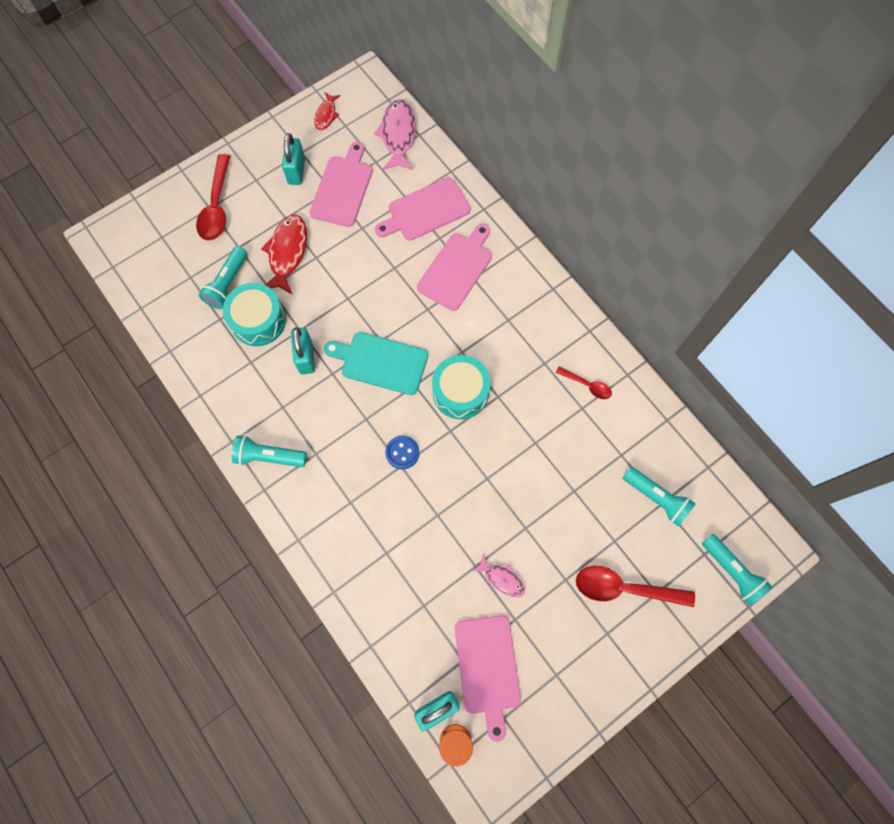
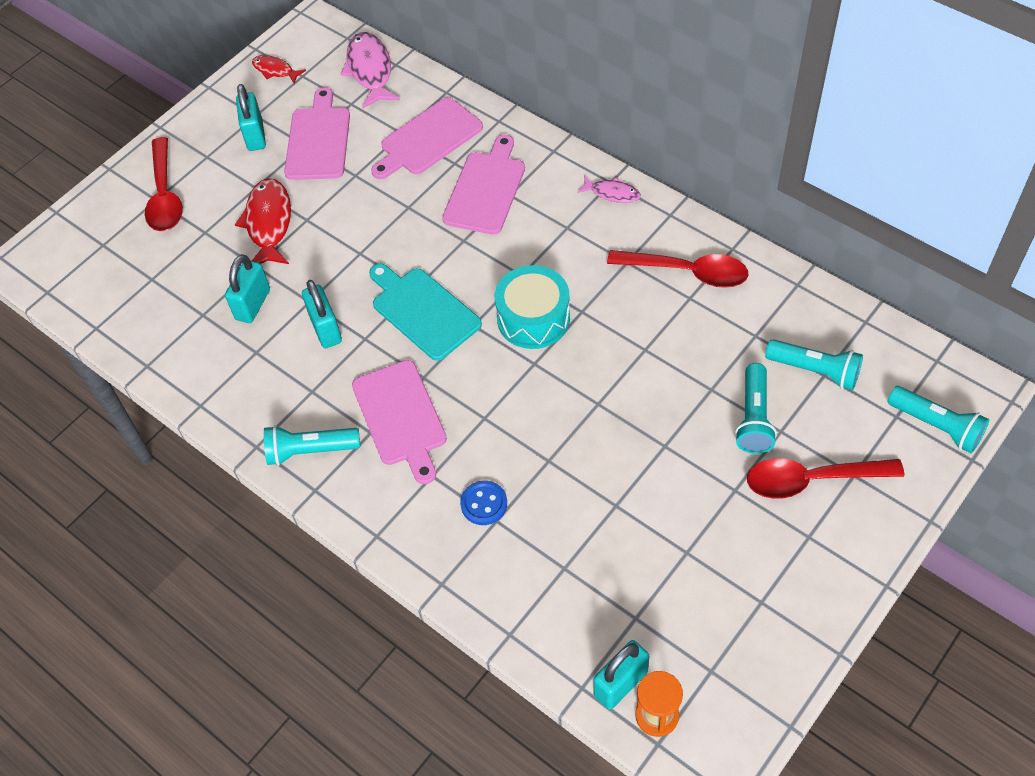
camera: 10 degrees left, 15 degrees down
turquoise flashlight [198,246,247,309] -> turquoise flashlight moved to [735,363,777,454]
turquoise drum [223,283,286,346] -> turquoise padlock [225,254,270,323]
red fish [314,92,340,130] -> red fish turned 120 degrees clockwise [252,55,306,84]
turquoise cutting board [324,332,428,395] -> turquoise cutting board turned 45 degrees clockwise [369,264,482,361]
blue button [386,436,420,469] -> blue button moved to [460,481,507,525]
pink cutting board [455,615,521,742] -> pink cutting board moved to [352,360,447,484]
pink fish [472,555,525,597] -> pink fish moved to [577,176,641,203]
red spoon [556,367,612,399] -> red spoon [607,250,749,288], size x1.84

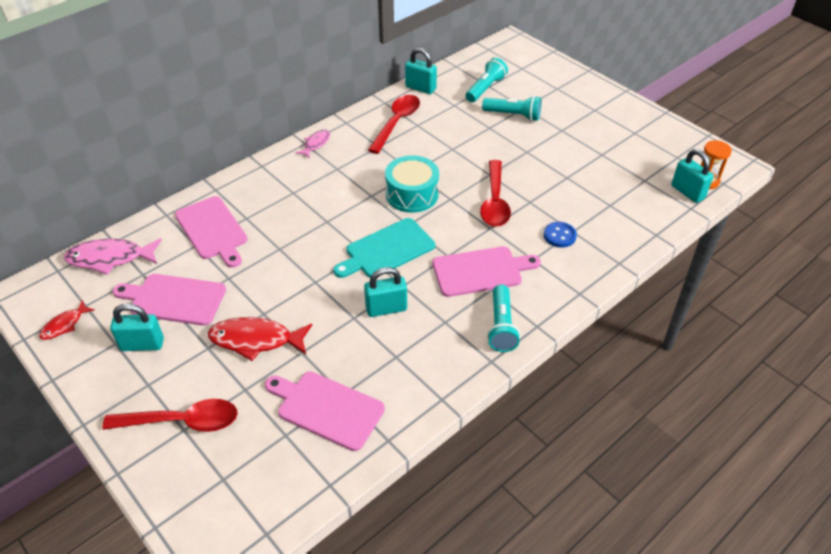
camera: 85 degrees left, 10 degrees down
turquoise padlock [225,254,270,323] -> turquoise padlock moved to [405,48,437,94]
pink cutting board [442,135,525,235] -> pink cutting board moved to [265,372,385,451]
red spoon [747,458,904,499] -> red spoon moved to [480,160,511,227]
turquoise flashlight [887,386,989,453] -> none

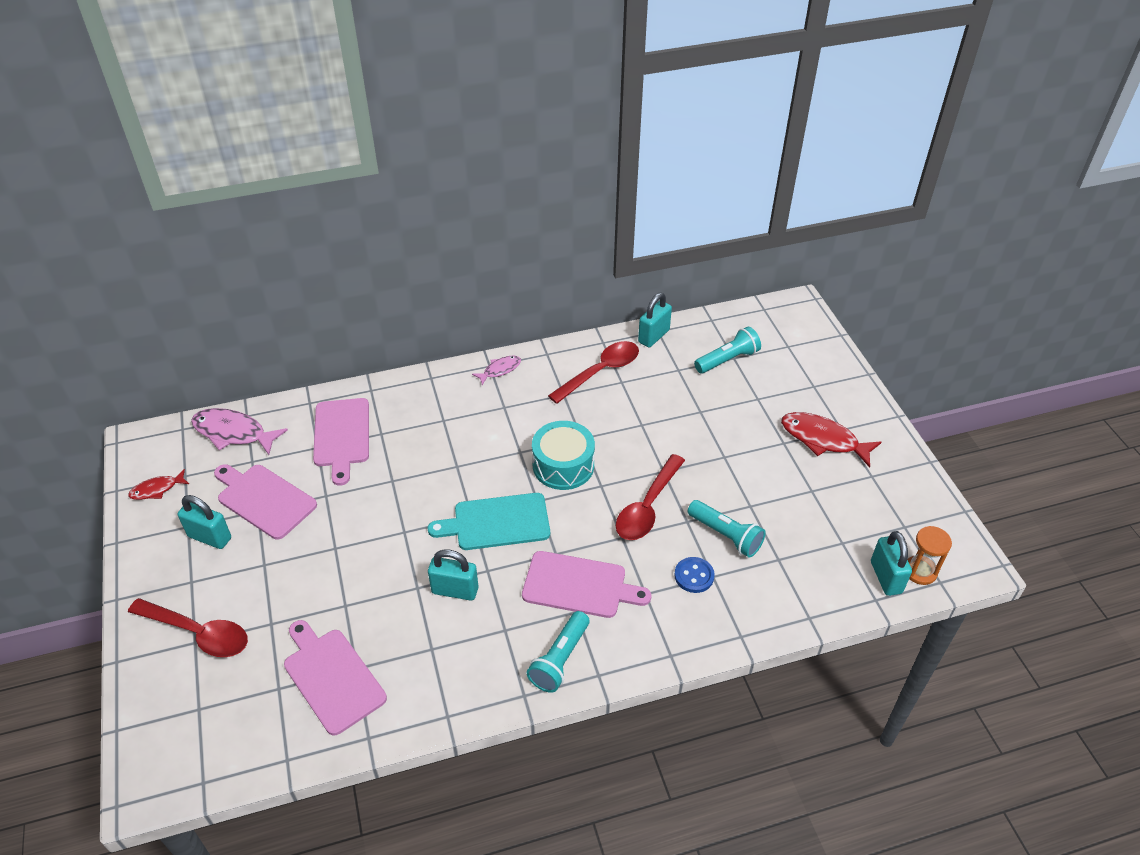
camera: 25 degrees right, 0 degrees up
red fish [208,317,312,361] -> red fish moved to [781,412,881,467]
turquoise padlock [405,48,437,94] -> turquoise padlock turned 75 degrees clockwise [638,293,672,347]
turquoise flashlight [482,96,542,121] -> turquoise flashlight moved to [687,500,766,558]

